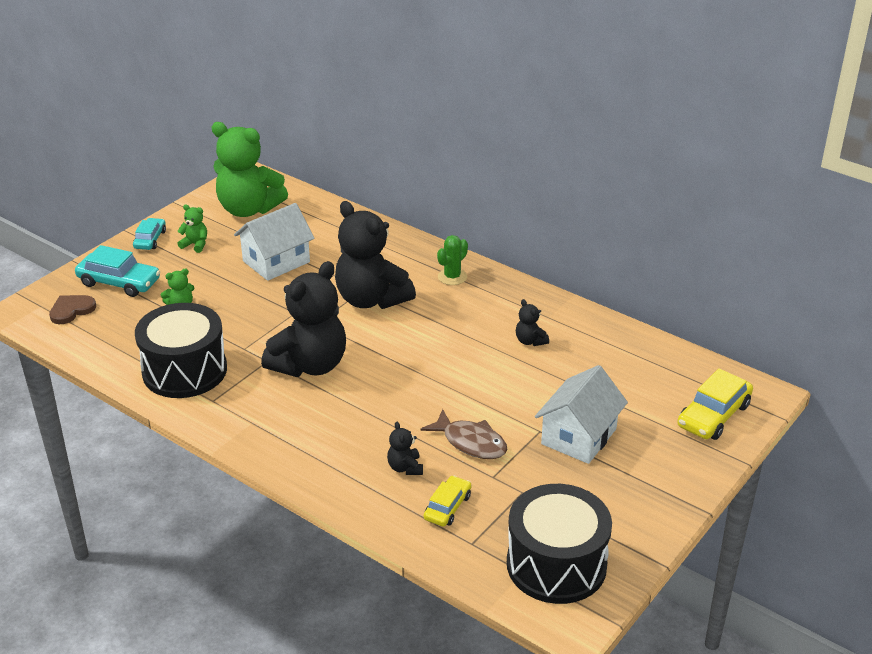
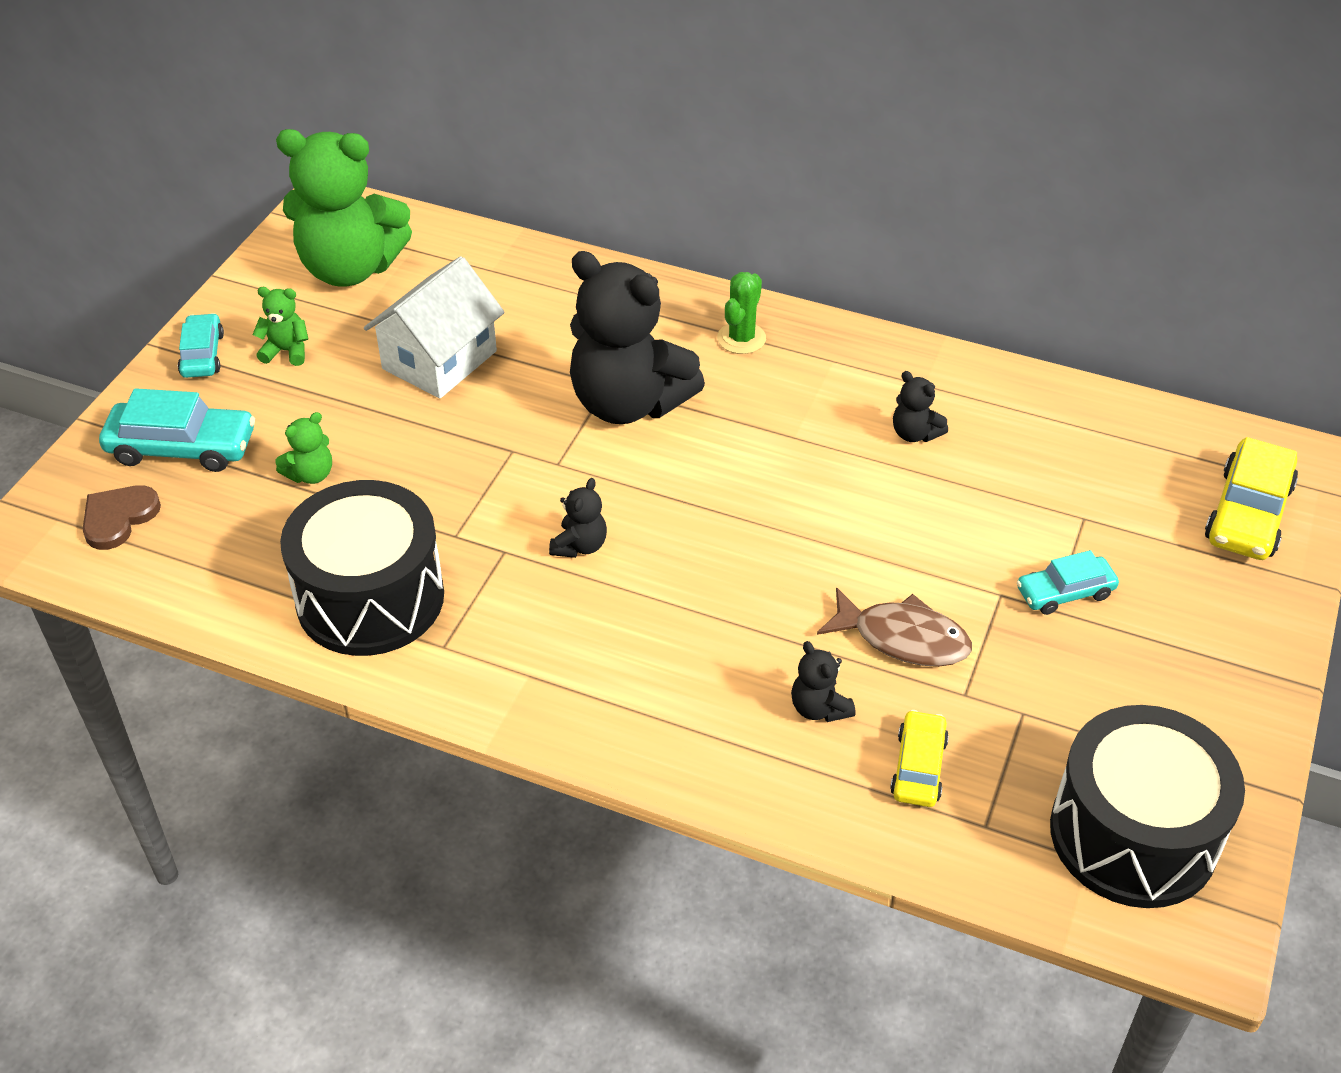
camera: 15 degrees left, 10 degrees up
black teddy bear [261,261,346,377] -> black teddy bear [549,478,607,558], size x0.42
white house [535,365,628,464] -> turquoise car [1017,550,1119,615]

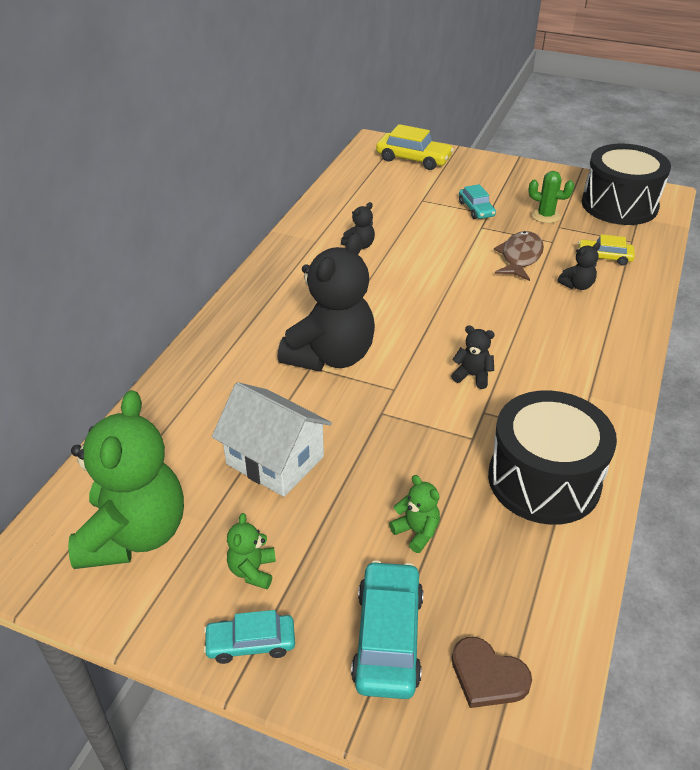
camera: 90 degrees left, 5 degrees down
green cactus [717,272,766,354] -> green cactus moved to [528,171,574,223]

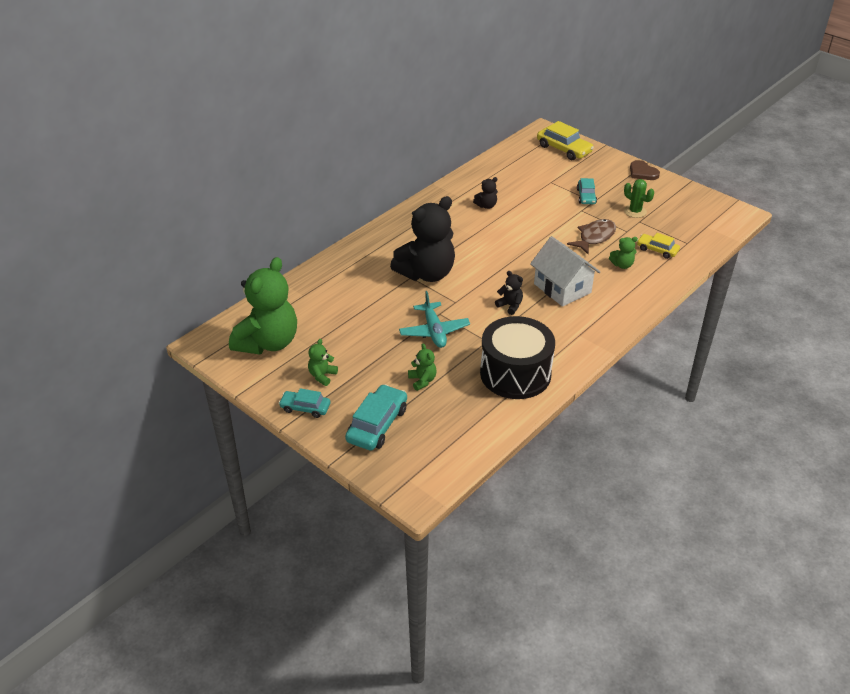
camera: 20 degrees right, 0 degrees up
white house [212,382,332,497] -> white house moved to [530,236,600,307]
brown heart [452,637,532,708] -> brown heart moved to [630,160,660,180]
black teddy bear [558,243,600,290] -> green teddy bear [609,237,638,269]
black drum [582,144,671,225] -> none
none -> turquoise plane [399,291,470,348]

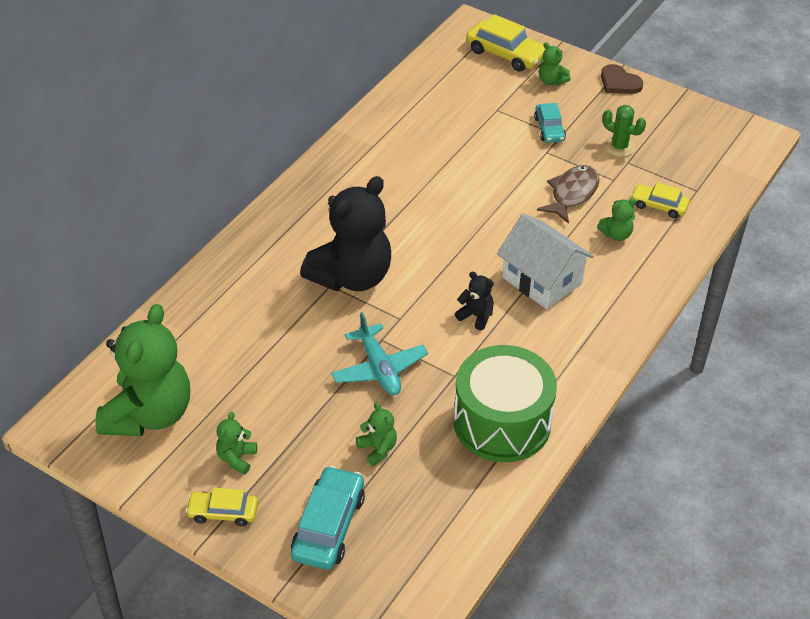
camera: 10 degrees left, 5 degrees up
turquoise car [279,388,330,418] -> yellow car [186,488,258,526]
black teddy bear [473,177,498,209] -> none
black drum [480,316,555,399] -> green drum [454,345,557,462]
none -> green teddy bear [539,42,571,85]

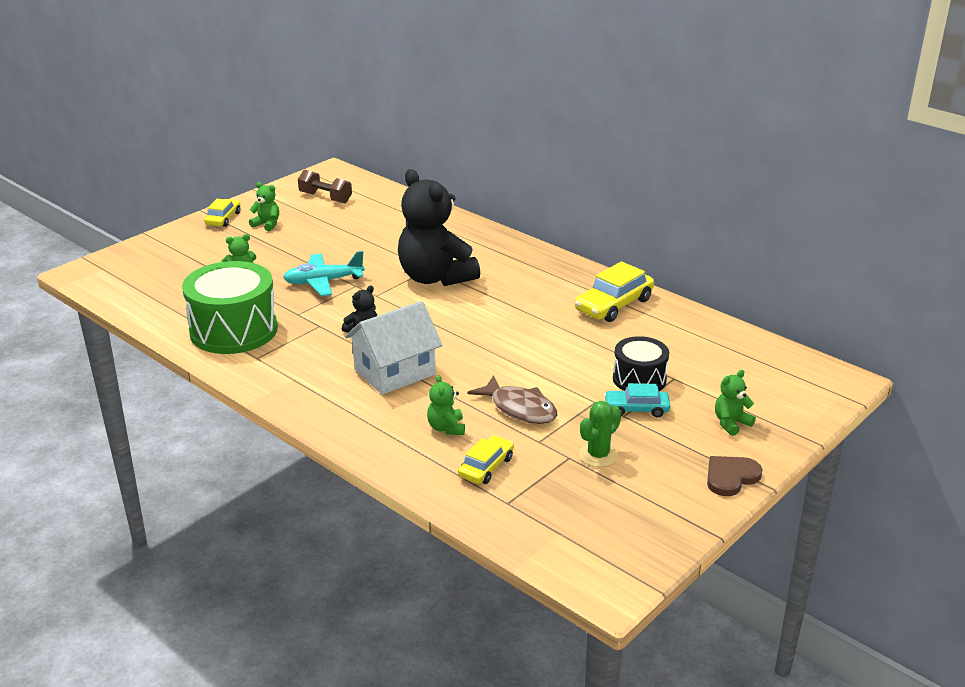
camera: 100 degrees right, 15 degrees down
green teddy bear [95,304,190,436] -> brown dumbbell [298,170,352,203]
turquoise car [291,466,365,570] -> none
yellow car [466,14,545,72] -> yellow car moved to [575,261,654,322]
none -> black drum [613,336,669,391]

